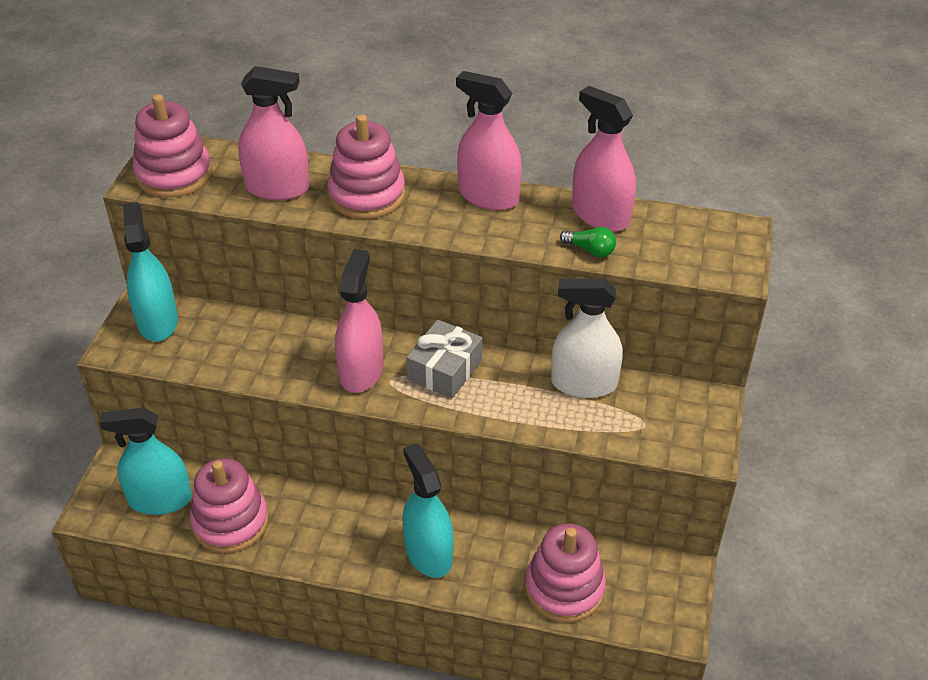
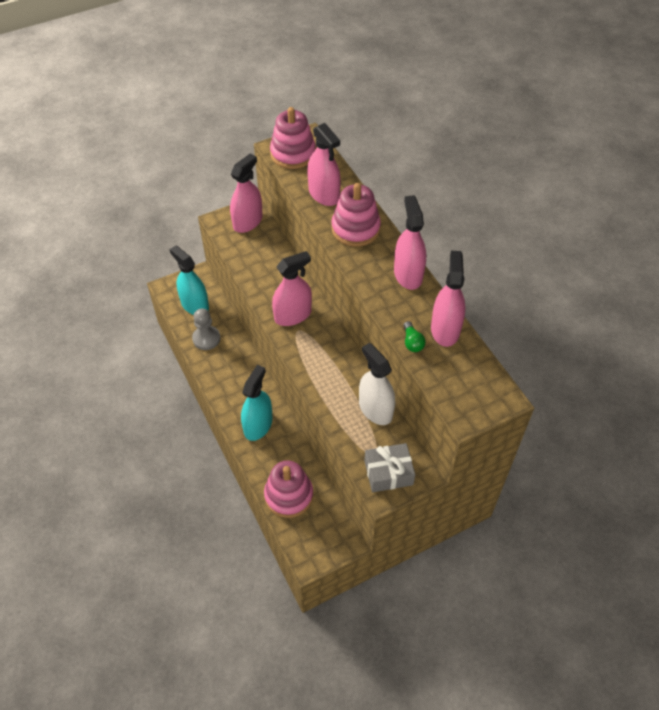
camera: 50 degrees right, 10 degrees up
turquoise spray bottle [123,202,178,341] -> pink spray bottle [230,153,263,233]
pink stacking toy [190,458,269,553] -> grey pawn [192,308,220,350]
grey gift [406,320,482,398] -> grey gift moved to [364,443,415,492]

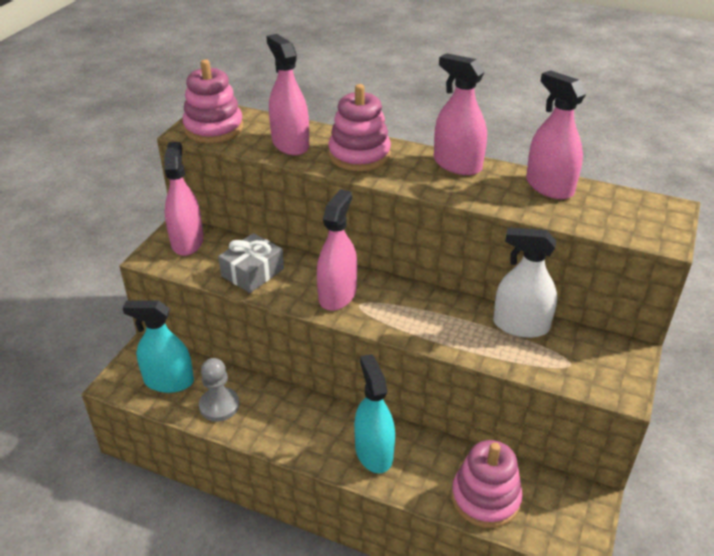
camera: 40 degrees left, 15 degrees down
pink spray bottle [307,123,341,206] -> pink spray bottle turned 135 degrees counterclockwise [266,34,309,156]
grey gift [364,443,415,492] -> grey gift moved to [218,233,284,293]
green light bulb [403,321,426,352] -> none

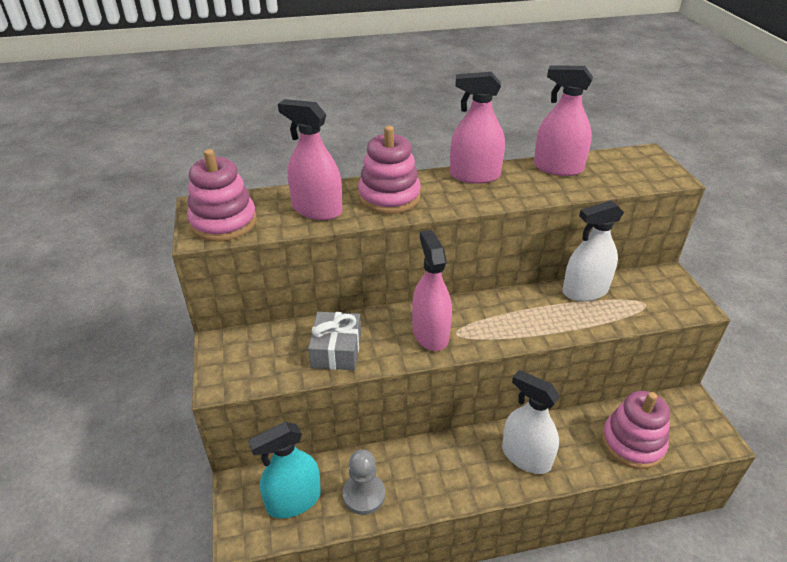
camera: 35 degrees left, 0 degrees up
pink spray bottle [164,142,203,256] -> none
turquoise spray bottle [354,354,395,473] -> white spray bottle [502,370,560,474]

